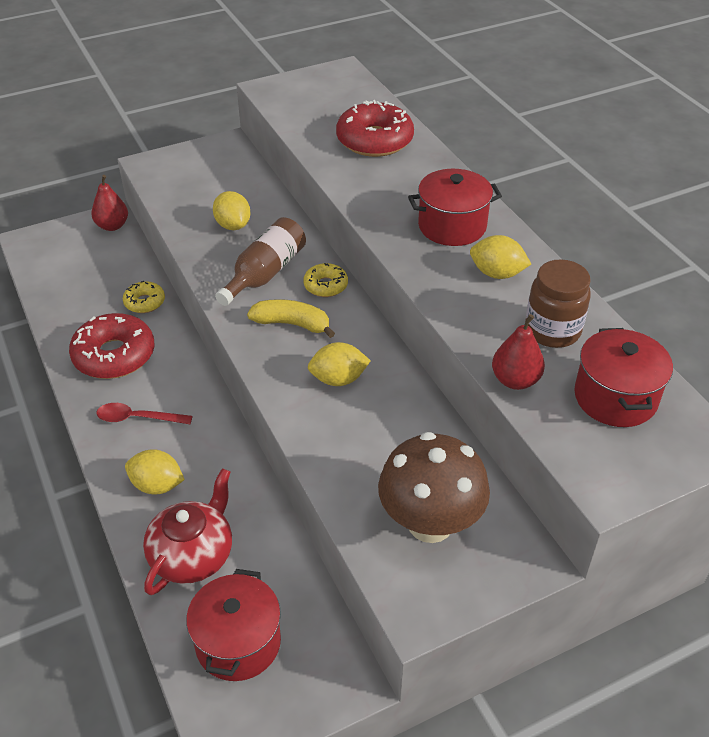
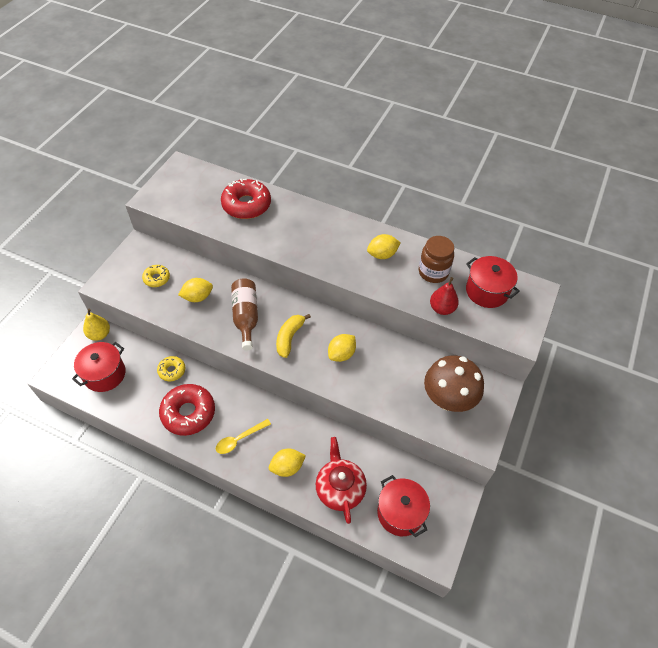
camera: 40 degrees left, 10 degrees up
red pear [91,175,128,231] -> yellow pear [83,308,110,341]
red spoon [96,403,192,424] -> yellow spoon [216,419,271,454]
yellow lemon [213,191,251,230] -> yellow lemon turned 45 degrees counterclockwise [178,278,213,302]
yellow banana [247,299,335,338] -> yellow banana turned 45 degrees counterclockwise [276,314,311,358]
yellow donut [303,263,348,297] -> yellow donut moved to [142,265,170,287]
red pot [408,169,502,246] -> red pot moved to [72,342,126,392]

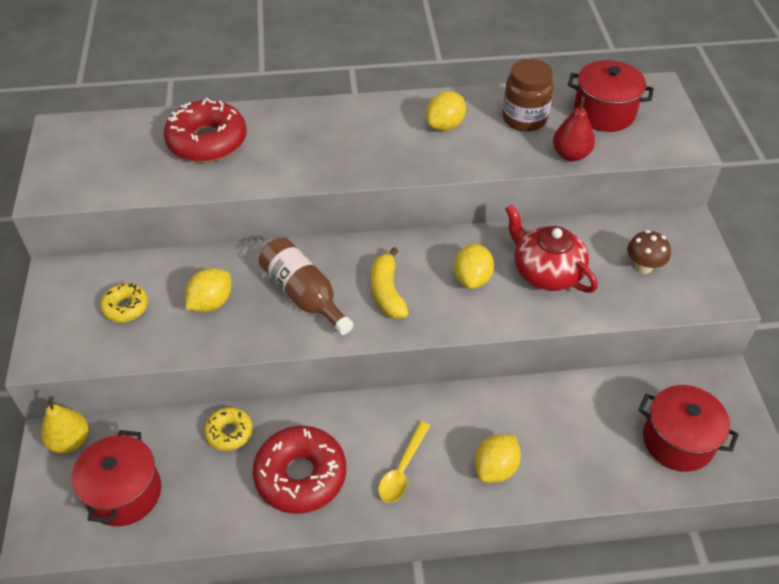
camera: 30 degrees left, 5 degrees down
red teapot [316,437,367,524] -> red teapot moved to [505,205,598,293]
brown mushroom [424,355,484,412] -> brown mushroom [627,230,671,274], size x0.50

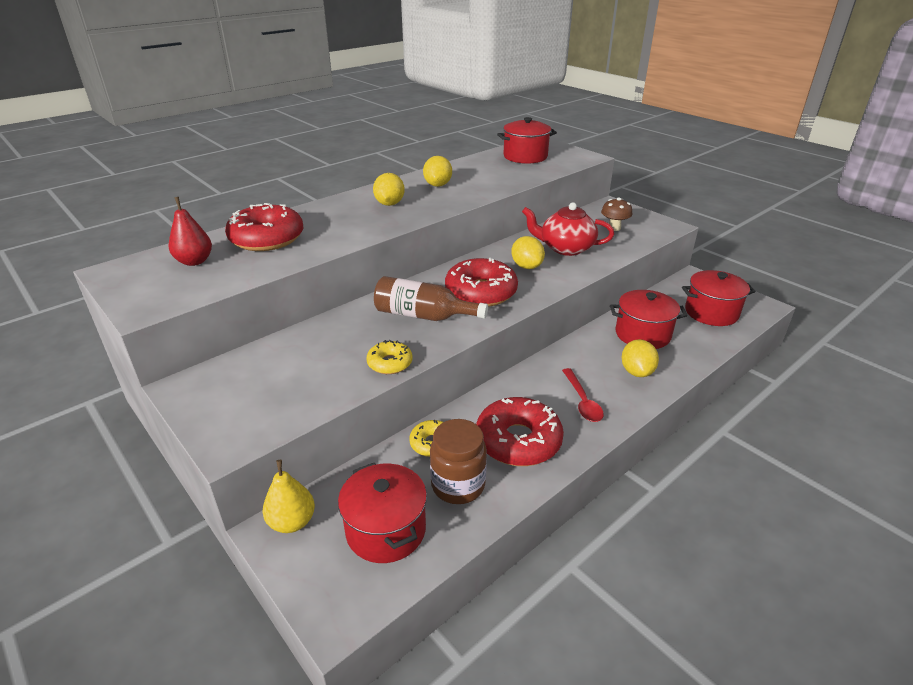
camera: 35 degrees left, 15 degrees down
yellow donut [100,283,148,322] -> yellow donut moved to [366,340,412,374]
yellow lemon [185,268,231,312] -> yellow lemon moved to [373,173,405,206]
yellow banana [371,247,409,319] -> red donut [445,258,518,307]
yellow spoon [378,421,430,503] -> red spoon [562,368,604,422]
brown jar [502,59,554,132] -> brown jar moved to [430,419,487,504]
red pear [553,97,595,161] -> red pear moved to [169,197,212,266]
none -> red pot [610,290,687,349]

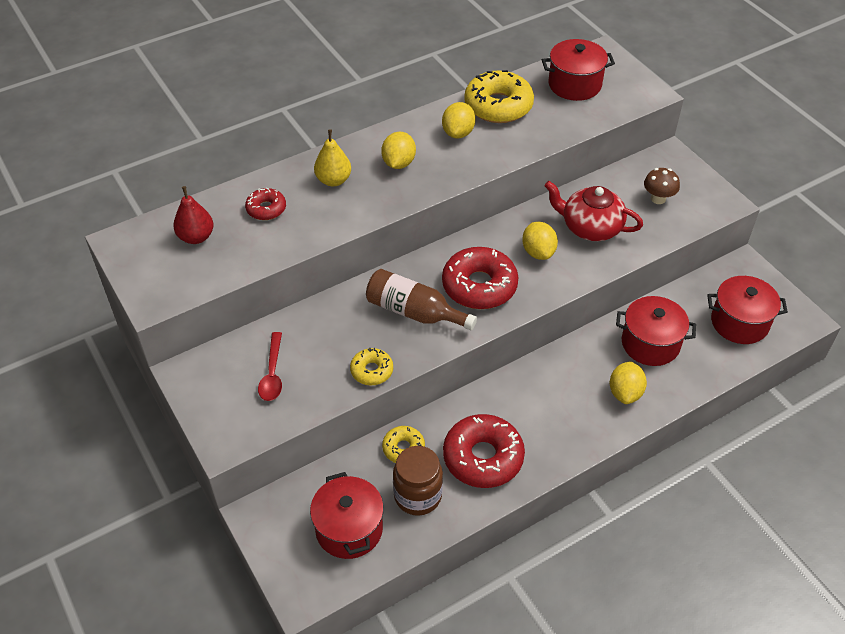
camera: 10 degrees right, 15 degrees up
red donut [225,203,304,251] -> red donut [245,188,286,220], size x0.53
yellow pear [263,460,315,533] -> yellow pear moved to [314,129,351,186]
red spoon [562,368,604,422] -> red spoon moved to [258,332,282,401]
none -> yellow donut [464,70,534,123]

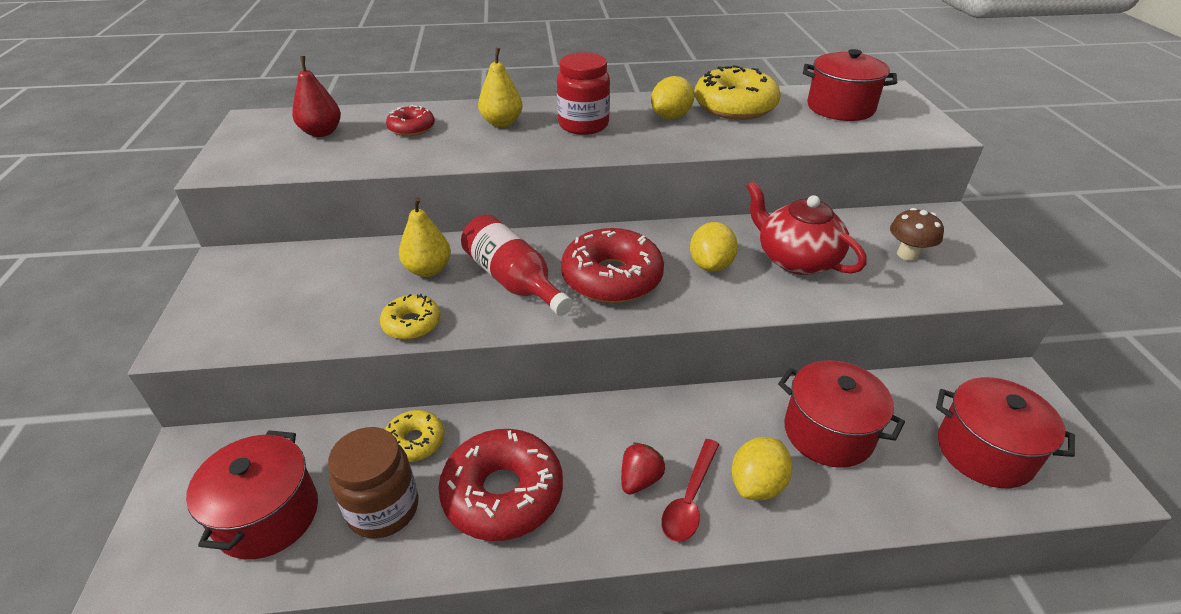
camera: 25 degrees right, 10 degrees down
red spoon [258,332,282,401] -> red spoon moved to [661,439,719,542]
brown bottle [366,269,477,330] -> red bottle [461,214,573,316]
yellow lemon [381,132,416,169] -> red jar [557,52,610,135]
none -> yellow pear [399,197,451,277]
none -> red strawberry [621,442,665,495]

